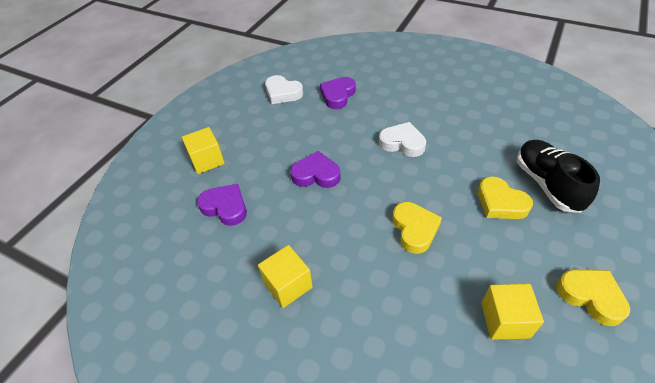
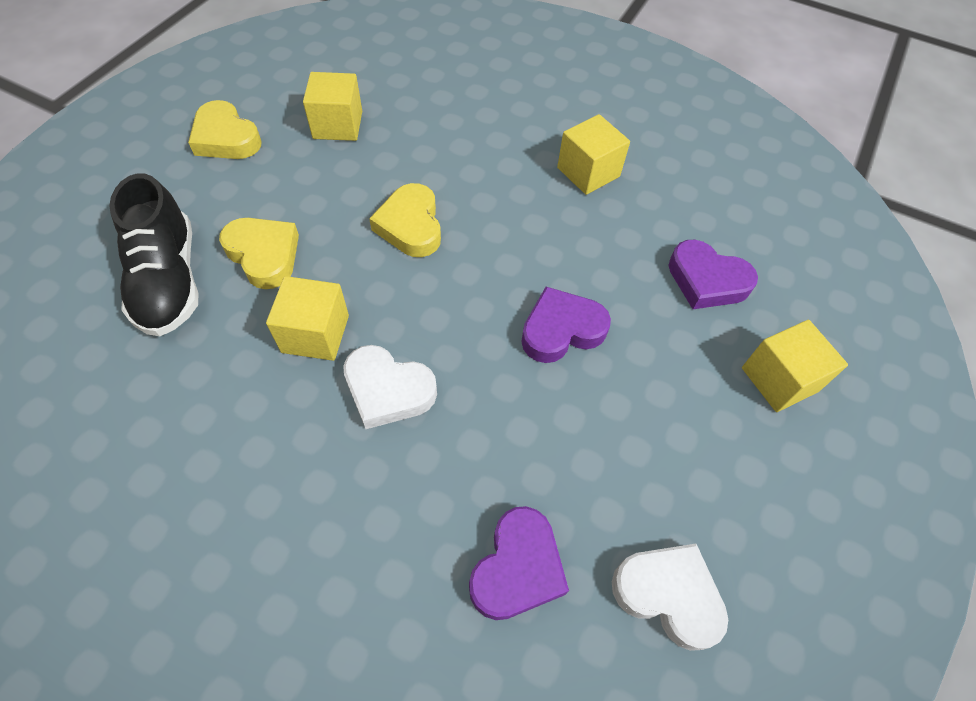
camera: 175 degrees right, 10 degrees up
purple heart [290,151,341,188] -> purple heart turned 150 degrees clockwise [521,287,611,363]
none -> yellow cube [266,276,349,361]

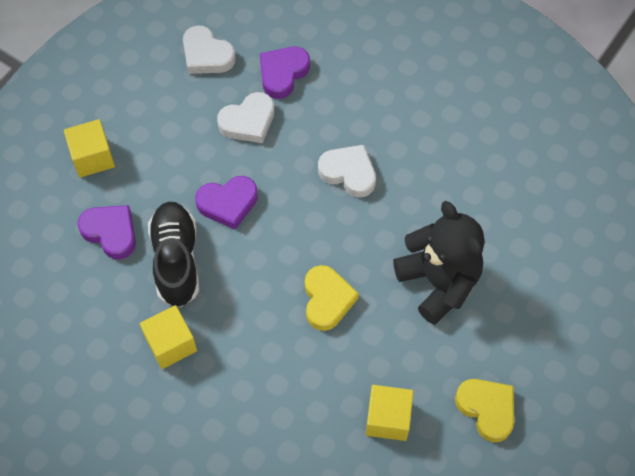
camera: 170 degrees left, 5 degrees up
black shoe [109,173,198,336] -> black shoe moved to [148,202,199,307]
yellow heart [219,218,299,289] -> black teddy bear [393,201,484,325]
yellow cube [266,276,349,361] -> none
none -> white heart [217,92,274,143]

